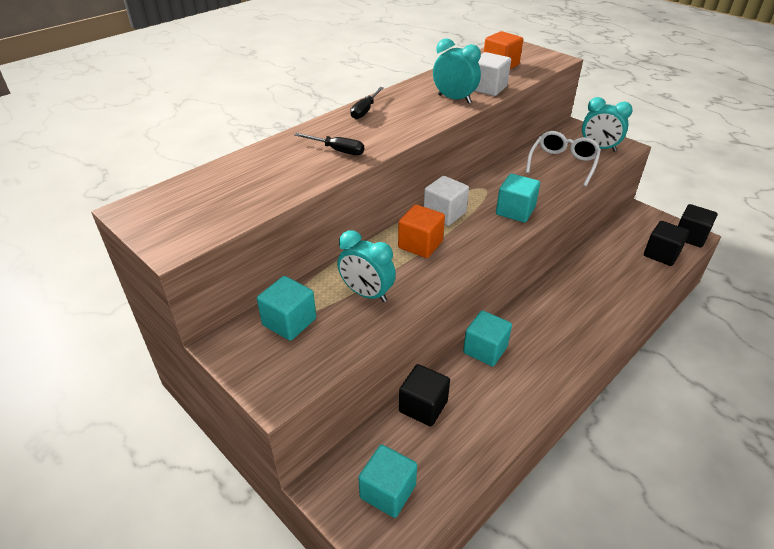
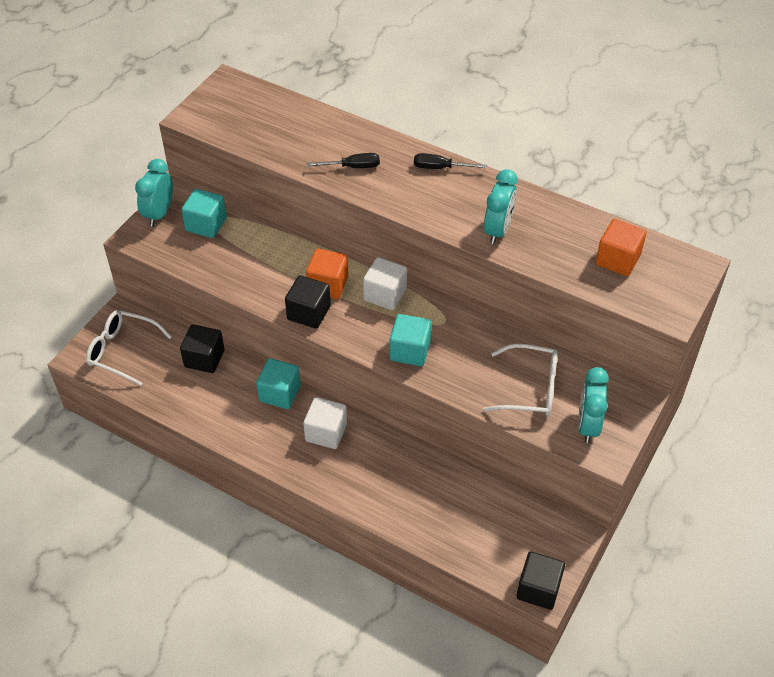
camera: 75 degrees right, 10 degrees up
black screwdriver [294,133,364,155] -> black screwdriver turned 105 degrees counterclockwise [307,153,380,168]
turquoise clock [337,230,396,303] -> turquoise clock moved to [135,159,173,226]
turquoise cube [358,444,417,518] -> white glasses [86,310,172,386]
white cube [475,52,511,96] -> white cube moved to [303,397,347,449]
black cube [644,221,689,266] -> black cube moved to [285,275,331,329]

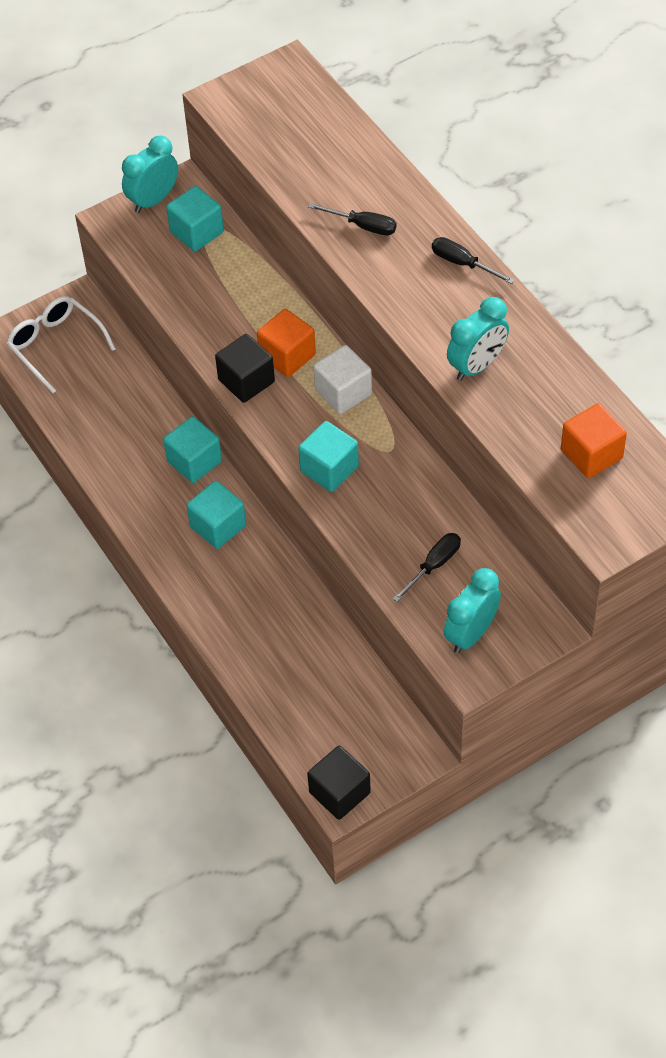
camera: 30 degrees right, 5 degrees up
black cube [180,324,225,373] -> none
white cube [303,397,347,449] -> turquoise cube [187,481,246,549]
white glasses [483,344,558,416] -> black screwdriver [393,533,461,602]

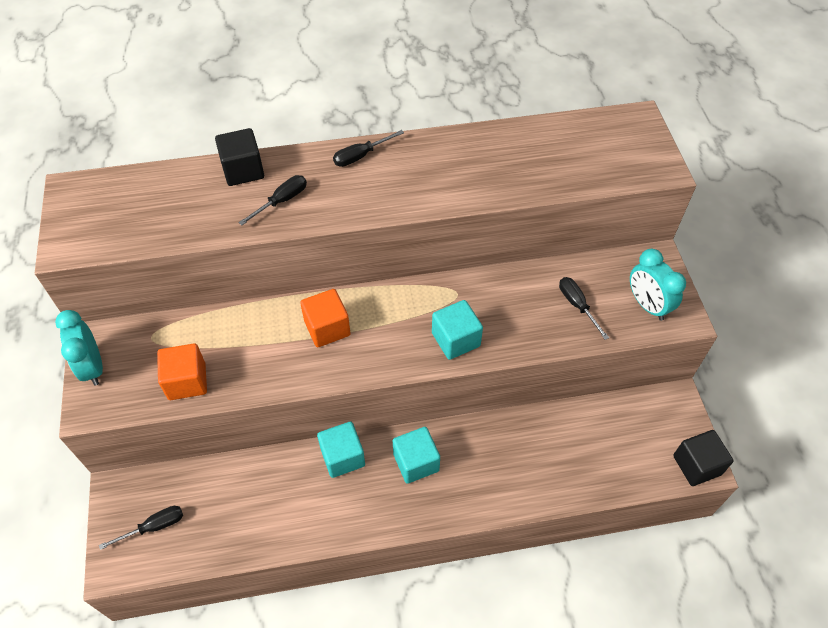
camera: 70 degrees left, 0 degrees up
white glasses [6,296,116,393] -> black screwdriver [99,506,183,550]
turquoise cube [166,186,224,251] -> none
black cube [215,334,275,403] -> black cube moved to [215,128,264,186]
white cube [314,345,372,414] -> none
turquoise clock [447,297,509,381] -> none
orange cube [561,403,627,478] -> orange cube moved to [157,343,207,400]

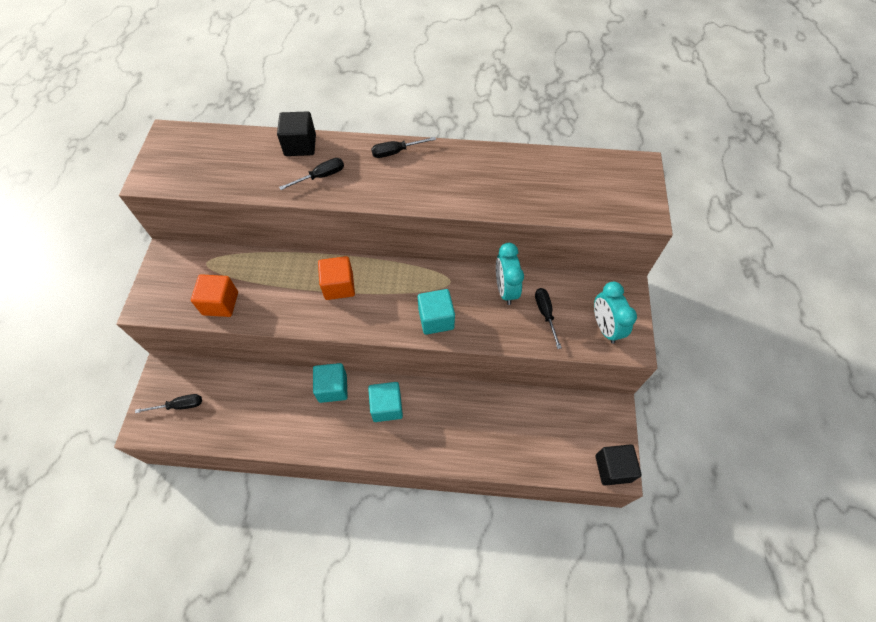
camera: 15 degrees right, 5 degrees up
turquoise clock [55,310,103,386] -> turquoise clock moved to [496,243,524,305]

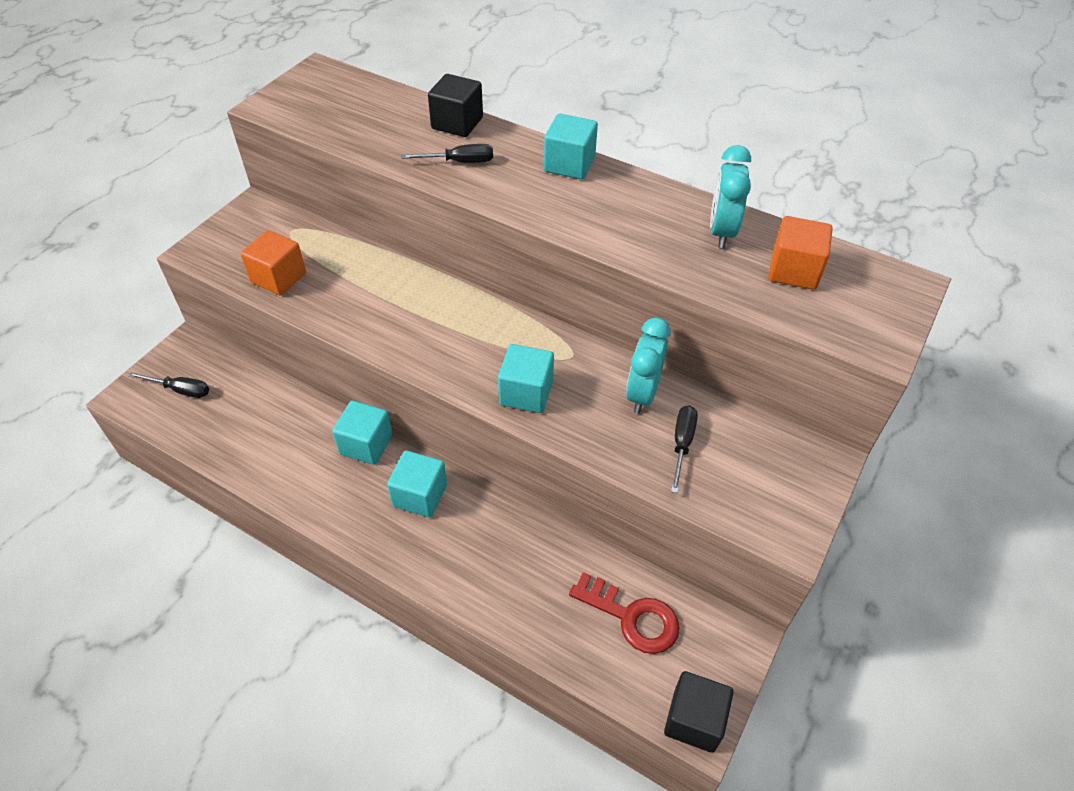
camera: 25 degrees right, 10 degrees down
orange cube [318,256,355,300] -> orange cube moved to [768,216,833,290]
black screwdriver [371,137,436,158] -> turquoise cube [544,114,598,179]
turquoise clock [594,282,637,344] -> turquoise clock moved to [710,145,751,248]
none -> red key [569,572,680,654]

